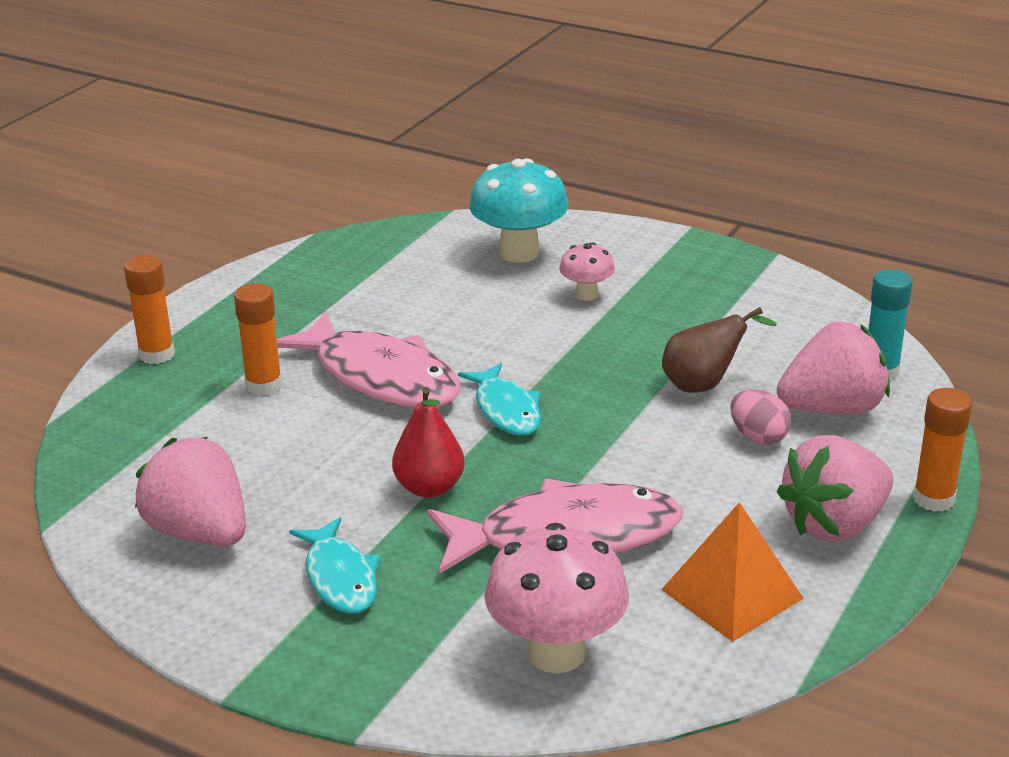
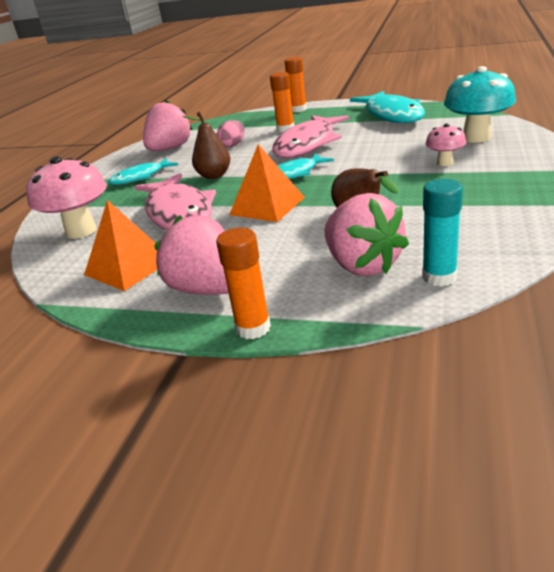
camera: 80 degrees right, 0 degrees up
red pear [392,387,465,498] -> brown pear [182,112,230,179]
pink egg [730,389,791,445] -> pink egg moved to [217,120,245,147]
none -> orange pyramid [229,144,305,222]
none -> turquoise fish [350,91,425,123]

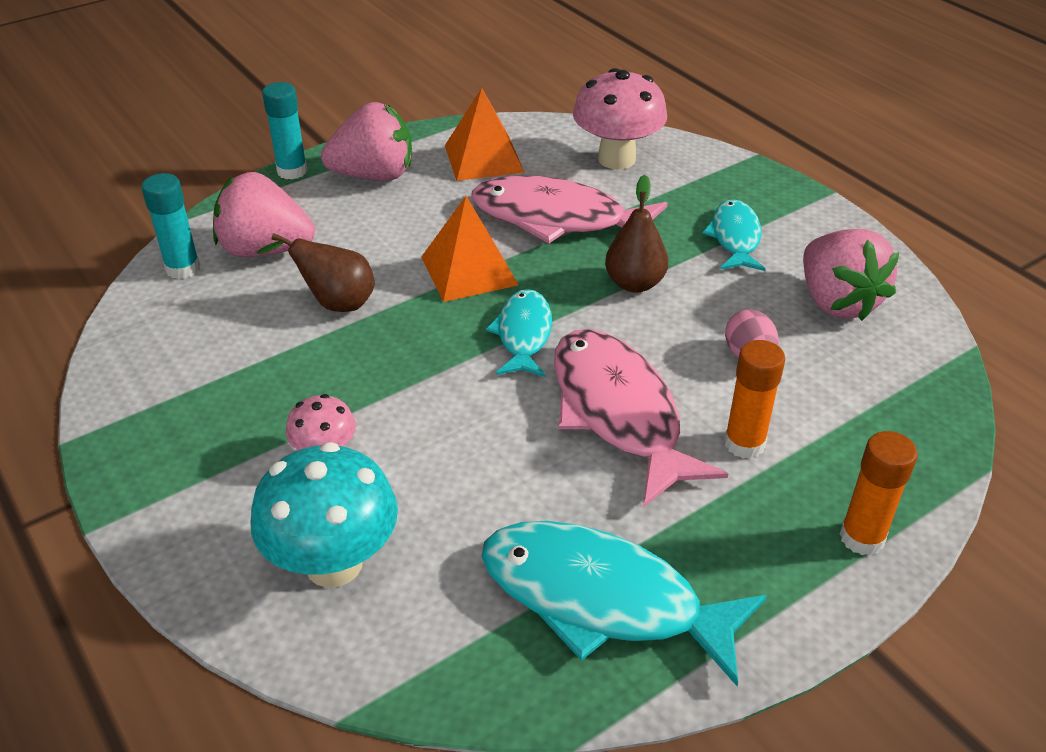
camera: 125 degrees right, 10 degrees up
orange glue stick [216,228,271,339] -> turquoise glue stick [262,82,308,180]

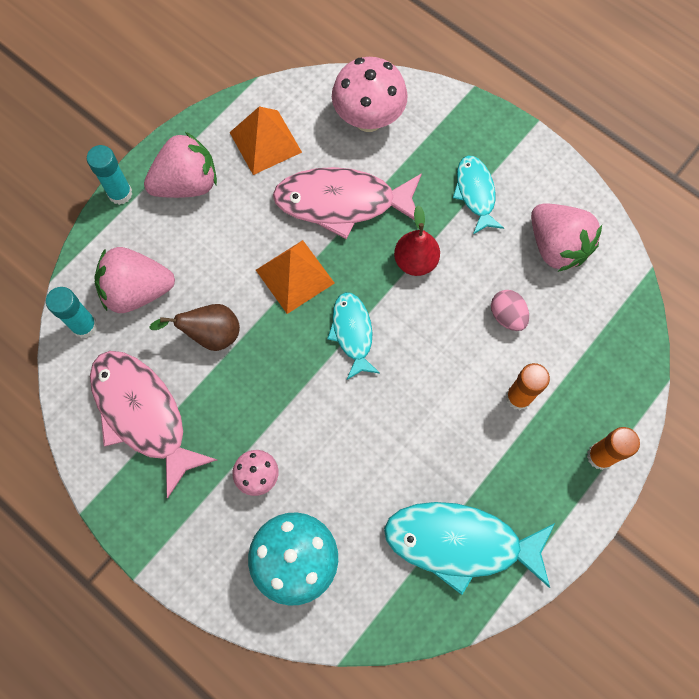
camera: 15 degrees left, 30 degrees up
pink fish [554,329,728,507] -> pink fish moved to [90,351,217,499]
brown pear [605,175,669,293] -> red pear [394,205,440,276]

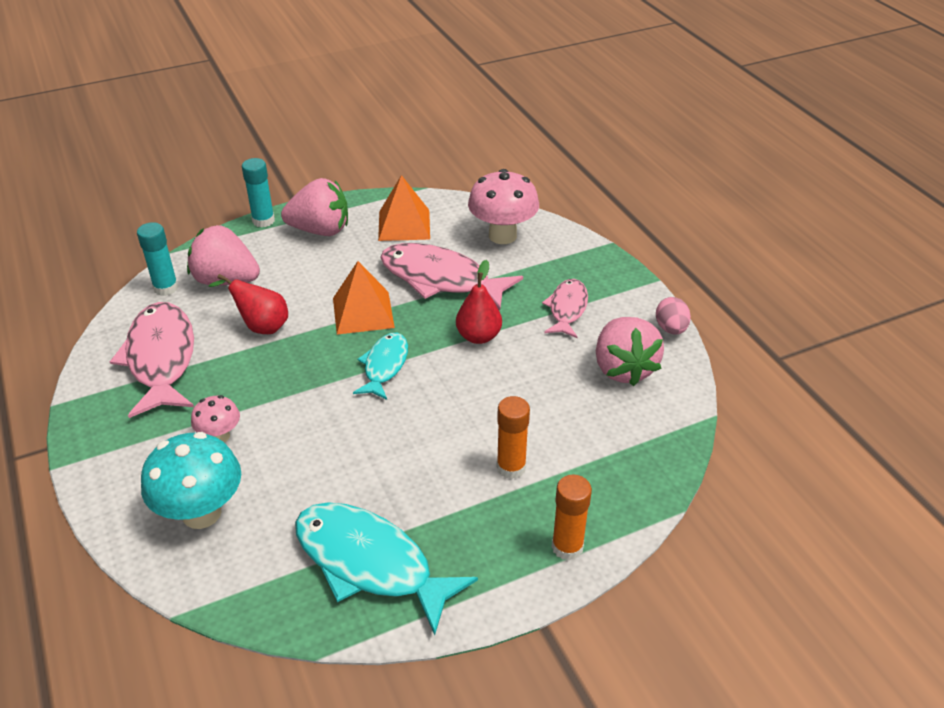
camera: 25 degrees right, 30 degrees down
brown pear [149,304,240,351] -> red pear [208,274,288,334]
turquoise fish [453,156,504,234] -> pink fish [542,279,588,338]
pink egg [491,290,529,331] -> pink egg moved to [656,297,691,335]

